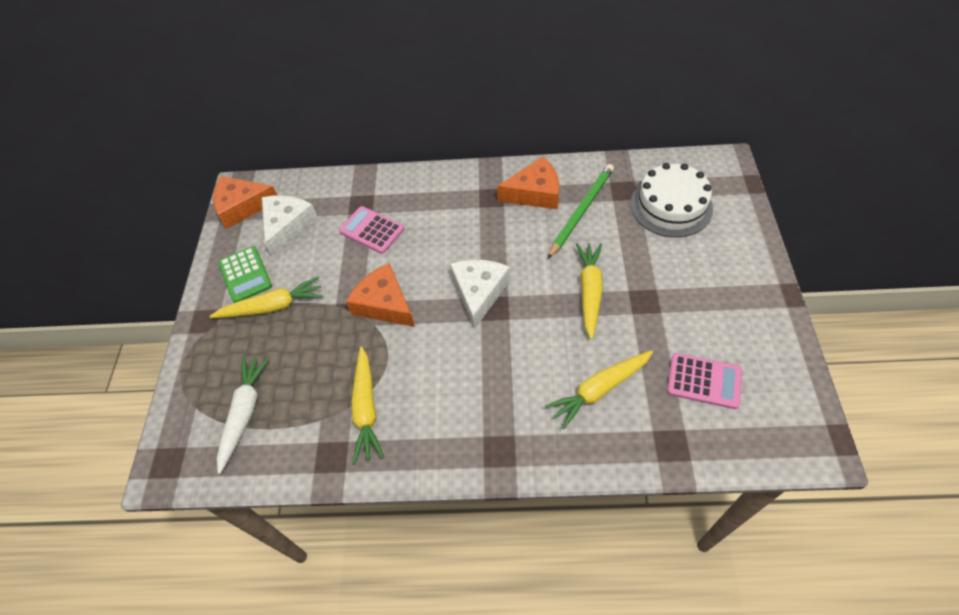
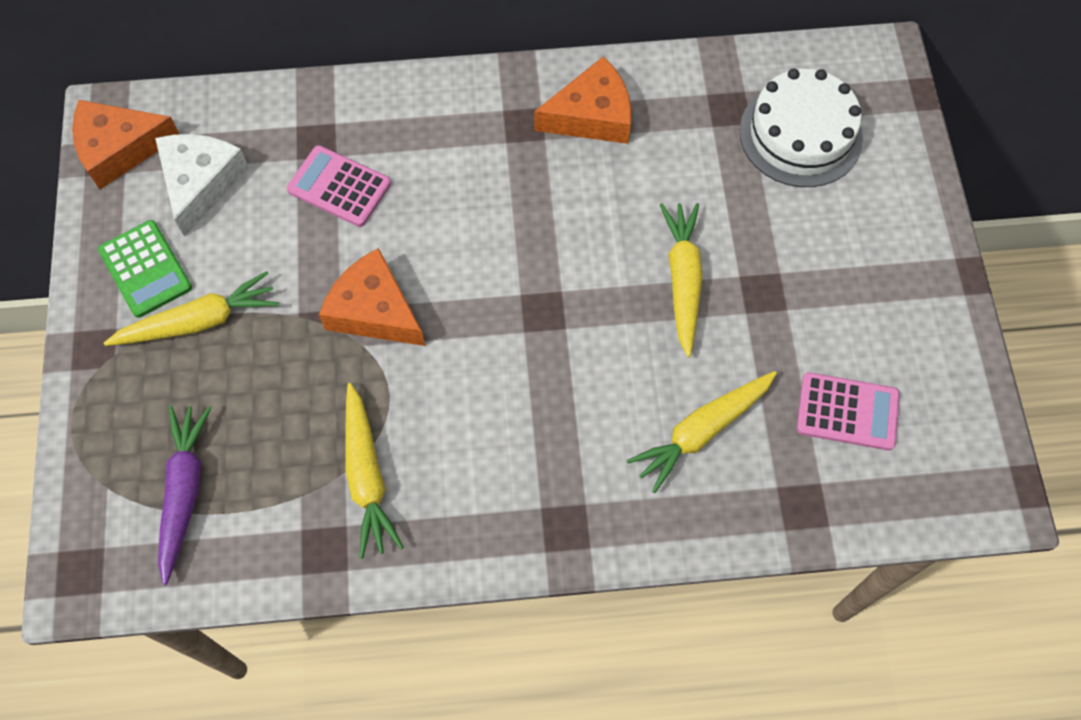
camera: 10 degrees left, 10 degrees up
white carrot [217,356,270,474] -> purple carrot [158,406,212,585]
white cheese [450,260,510,329] -> none
green pencil [548,164,614,259] -> none

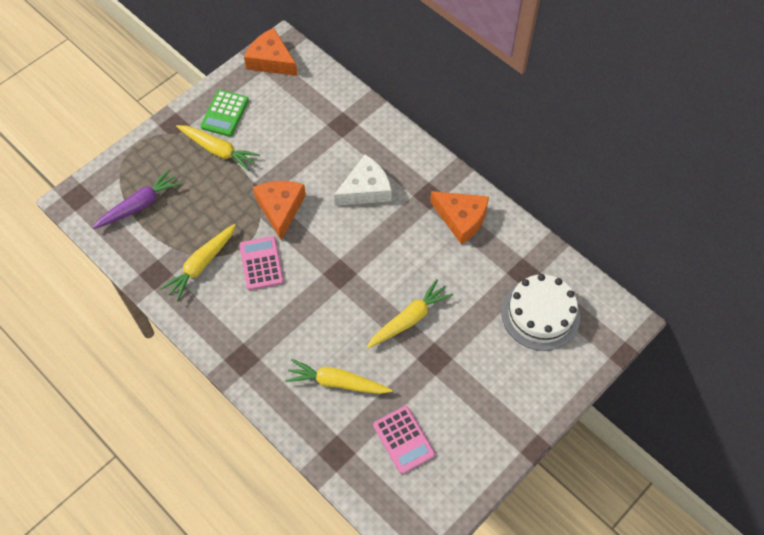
camera: 50 degrees right, 5 degrees down
white cheese [155,134,249,237] -> white cheese moved to [334,154,392,206]
pink calculator [287,145,391,227] -> pink calculator moved to [240,236,284,290]

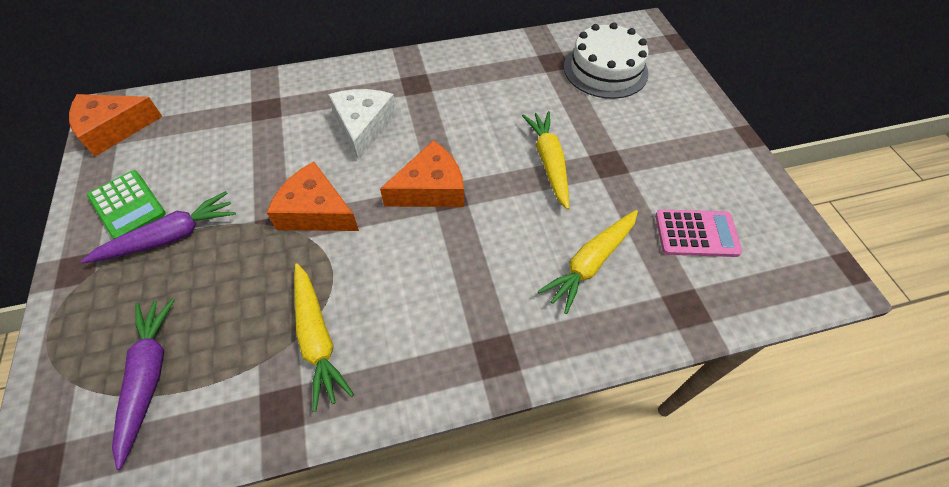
camera: 60 degrees left, 5 degrees down
yellow carrot [176,125,260,171] -> purple carrot [81,191,236,263]
pink calculator [240,236,284,290] -> none
orange cheese [430,191,489,244] -> orange cheese moved to [380,140,464,207]

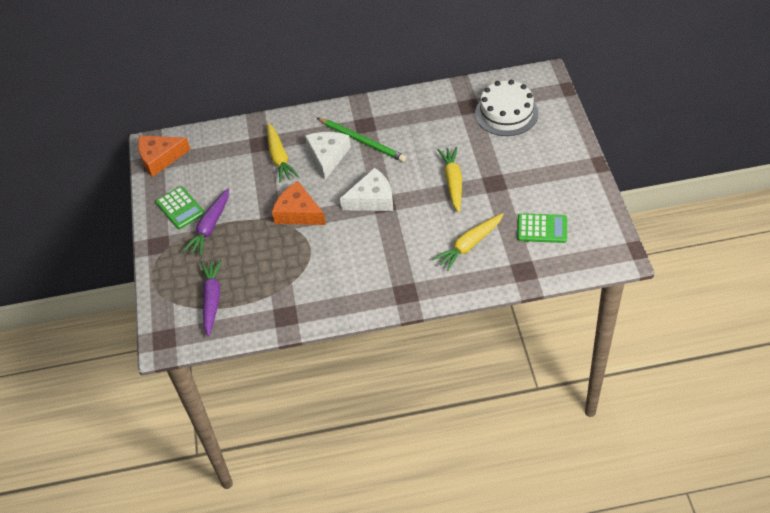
camera: 10 degrees right, 5 degrees down
purple carrot [81,191,236,263] -> purple carrot turned 135 degrees clockwise [183,188,229,256]
yellow carrot [294,263,354,412] -> yellow carrot moved to [267,123,299,183]
orange cheese [380,140,464,207] -> white cheese [340,168,393,211]
pink calculator [655,209,742,257] -> green calculator [517,213,567,243]
none -> green pencil [317,118,406,162]

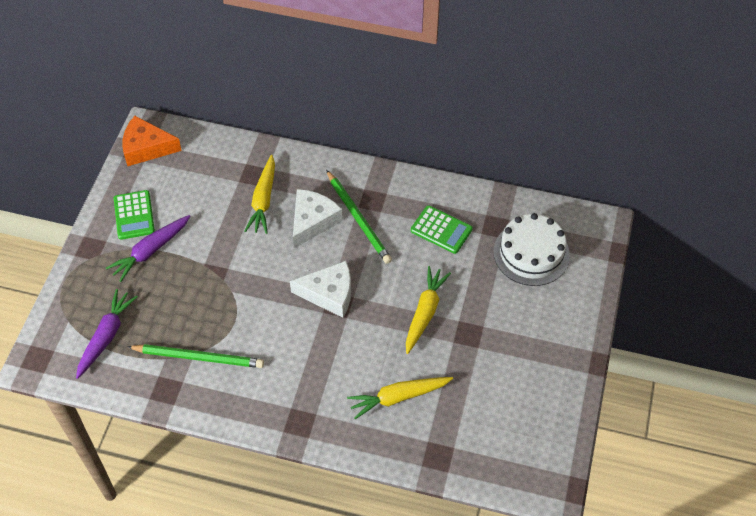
camera: 20 degrees right, 5 degrees up
orange cheese [272,181,326,225] -> none
green calculator [517,213,567,243] -> green calculator moved to [411,205,473,254]
none -> green pencil [127,344,264,368]

